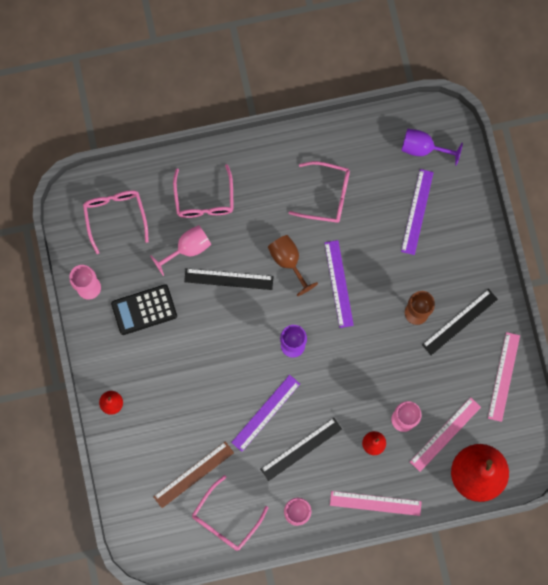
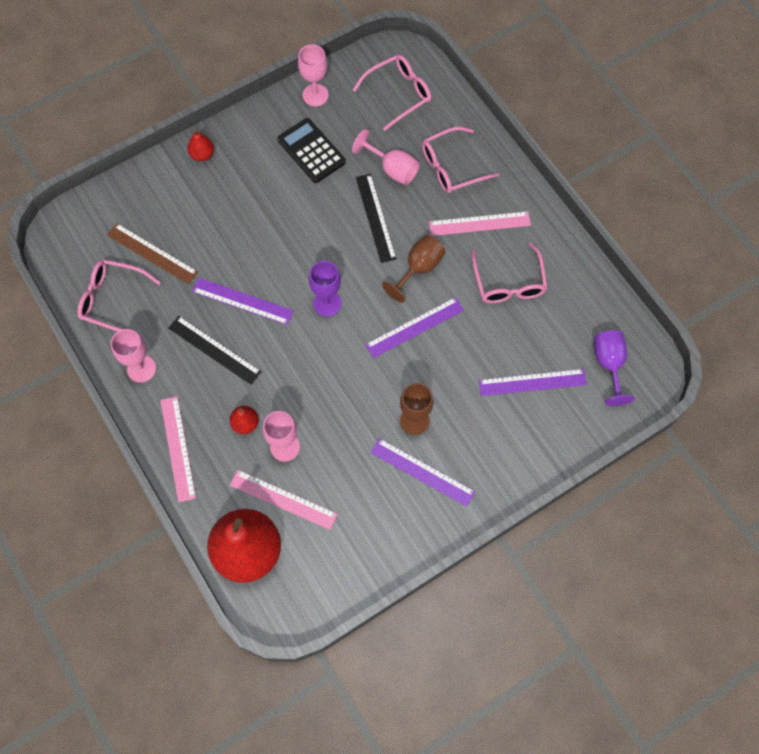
camera: 70 degrees right, 10 degrees down
black ruler [422,289,498,355] -> purple ruler [371,438,475,507]
pink ruler [488,332,520,422] -> pink ruler moved to [429,211,531,236]

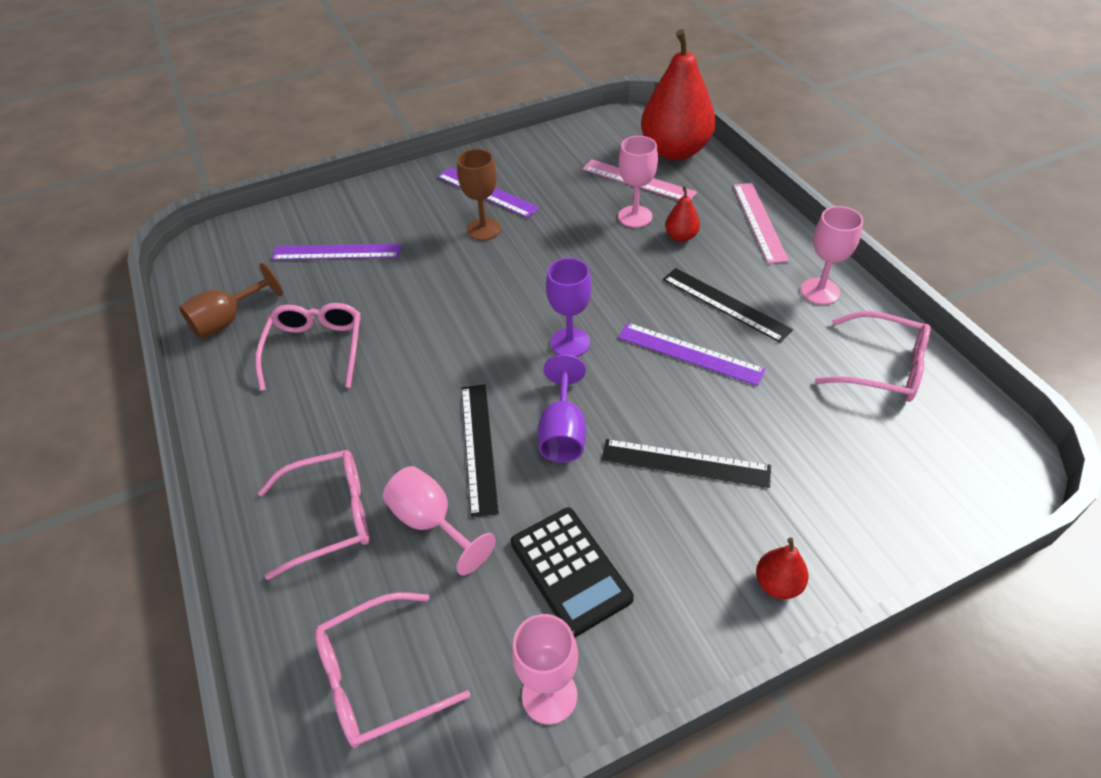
camera: 170 degrees left, 20 degrees down
brown ruler [107,223,198,284] -> none
purple ruler [365,297,464,358] -> none
brown goblet [382,235,446,303] -> brown goblet moved to [179,263,283,339]
pink ruler [429,211,531,236] -> none
purple goblet [594,330,635,406] -> purple goblet moved to [538,354,586,462]
none -> black ruler [601,439,771,488]

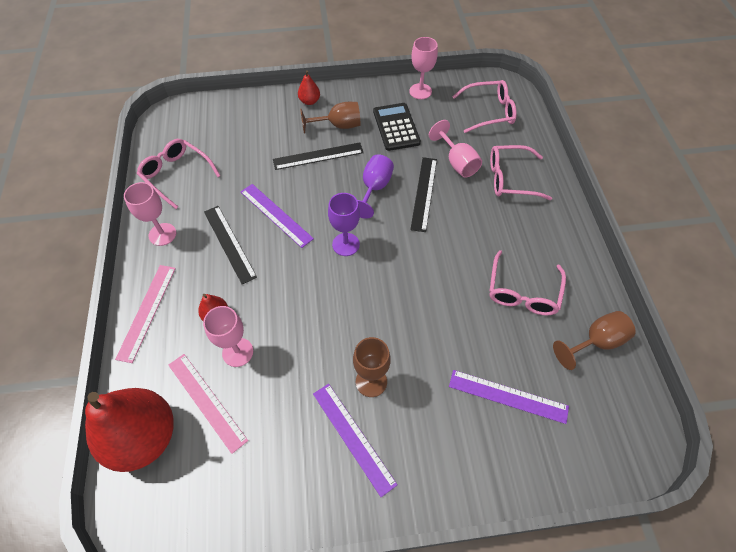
camera: 165 degrees left, 10 degrees up
black ruler [601,439,771,488] -> black ruler turned 45 degrees counterclockwise [273,142,364,170]
none -> brown goblet [300,102,361,133]

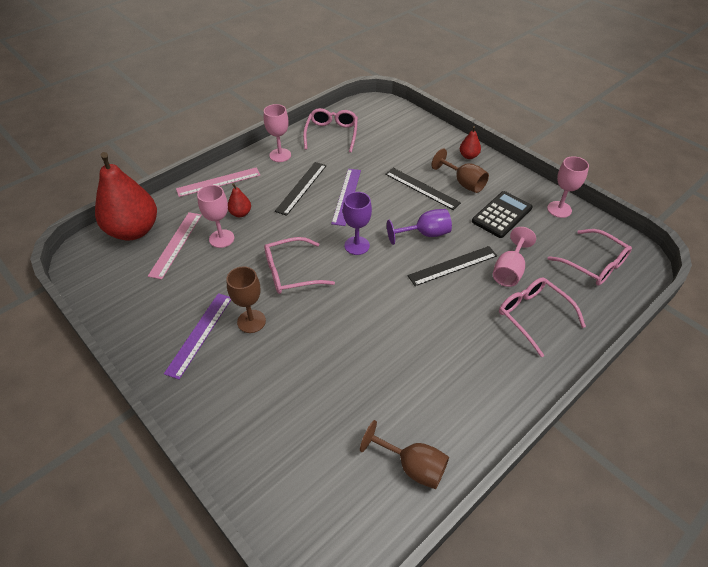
camera: 55 degrees right, 10 degrees down
purple ruler [449,370,569,424] -> none
pink glasses [489,250,566,315] -> pink glasses moved to [264,237,335,294]

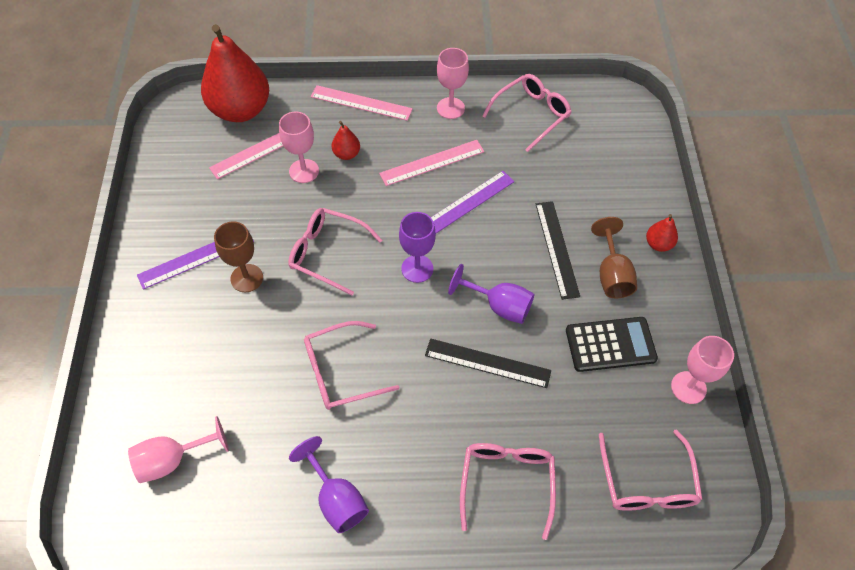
camera: 40 degrees right, 10 degrees up
black ruler [275,162,326,216] -> pink ruler [379,140,484,186]
brown goblet [360,420,449,489] -> none
pink goblet [493,227,536,287] -> pink goblet moved to [128,416,229,483]
none -> purple goblet [289,436,369,533]
none -> pink glasses [304,321,399,410]

